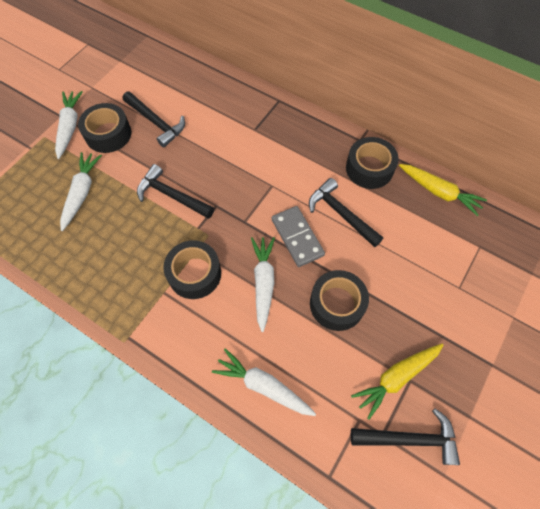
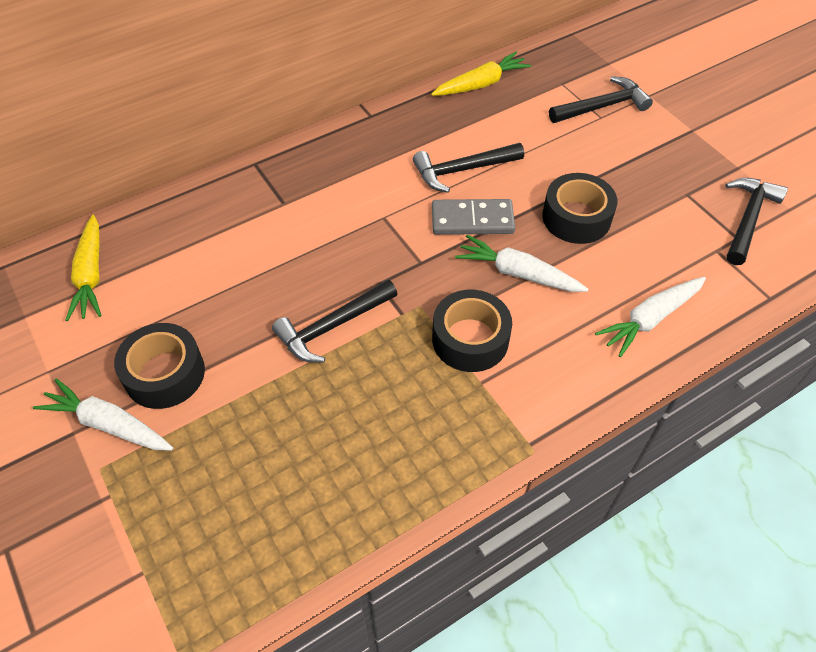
camera: 65 degrees left, 10 degrees down
white carrot [60,152,102,231] -> none
black hammer [123,92,185,147] -> black hammer moved to [549,76,653,123]
black tape [346,137,399,189] -> none
yellow carrot [351,344,443,420] -> yellow carrot moved to [65,215,102,321]

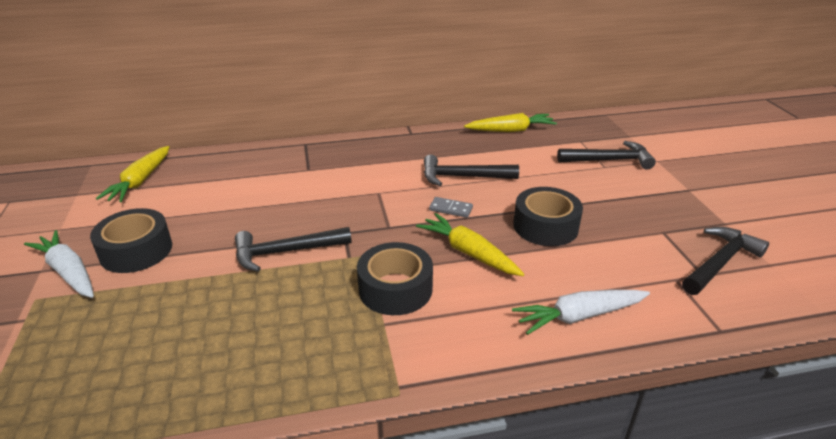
camera: 20 degrees right, 20 degrees down
grey domino [432,199,515,235] -> grey domino [429,197,473,218], size x0.55
white carrot [455,235,588,292] -> yellow carrot [416,213,524,276]

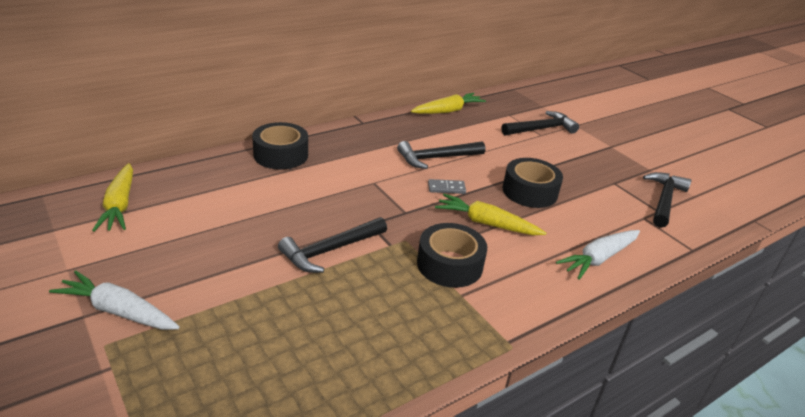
camera: 25 degrees left, 0 degrees up
black tape [90,208,172,273] -> black tape moved to [252,122,308,170]

